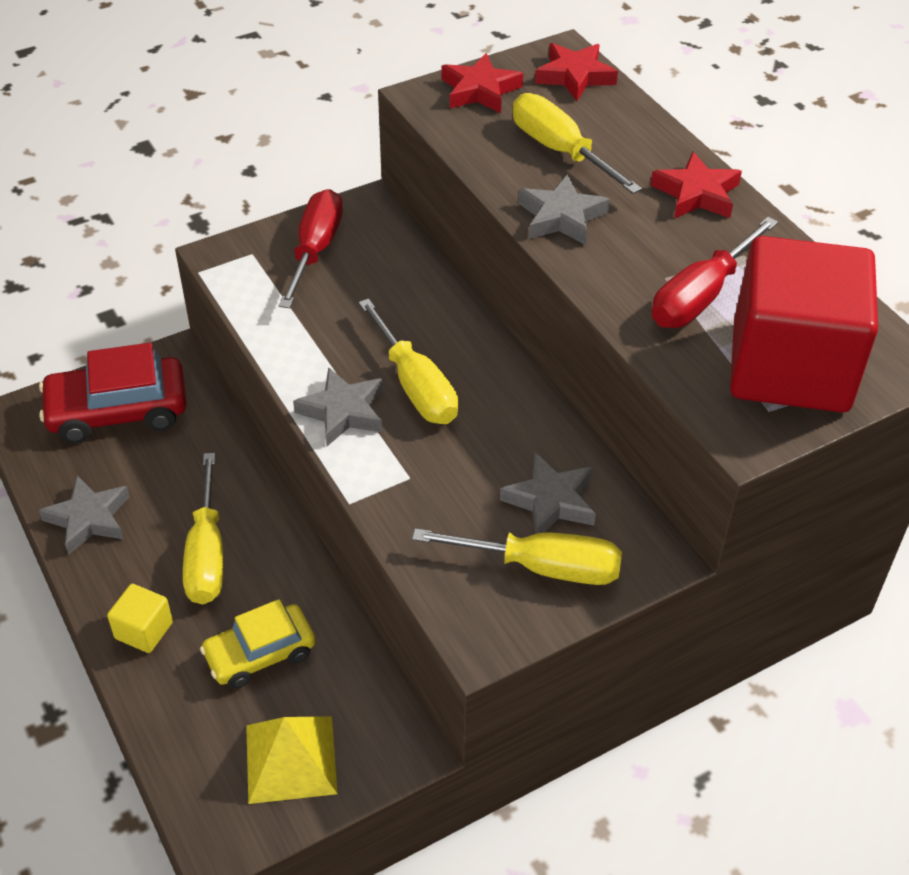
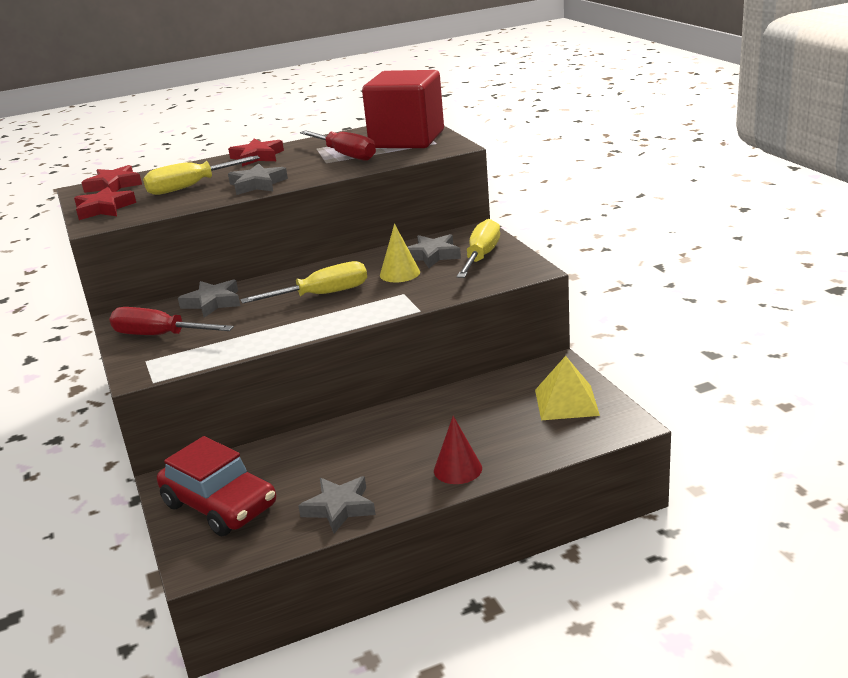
camera: 80 degrees left, 20 degrees down
red car [39,343,187,443] -> red car turned 45 degrees counterclockwise [157,436,276,537]
yellow cube [107,584,173,653] -> red cone [434,416,482,484]
yellow screwdriver [183,453,223,604] -> none
yellow car [200,599,315,689] -> none
grey star [293,367,382,446] -> grey star moved to [178,279,240,318]
none -> yellow cone [380,224,420,282]

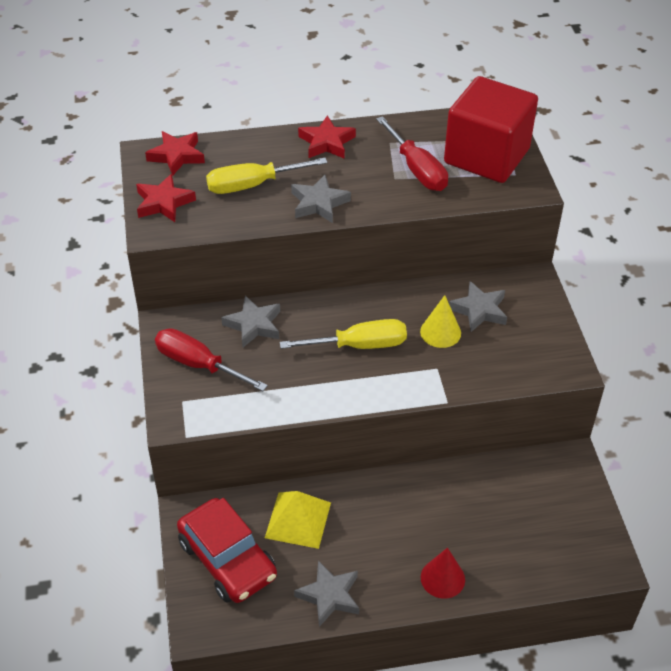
camera: 10 degrees right, 20 degrees up
yellow screwdriver [457,219,500,278] -> none
yellow pyramid [535,356,600,420] -> yellow pyramid moved to [265,491,331,549]

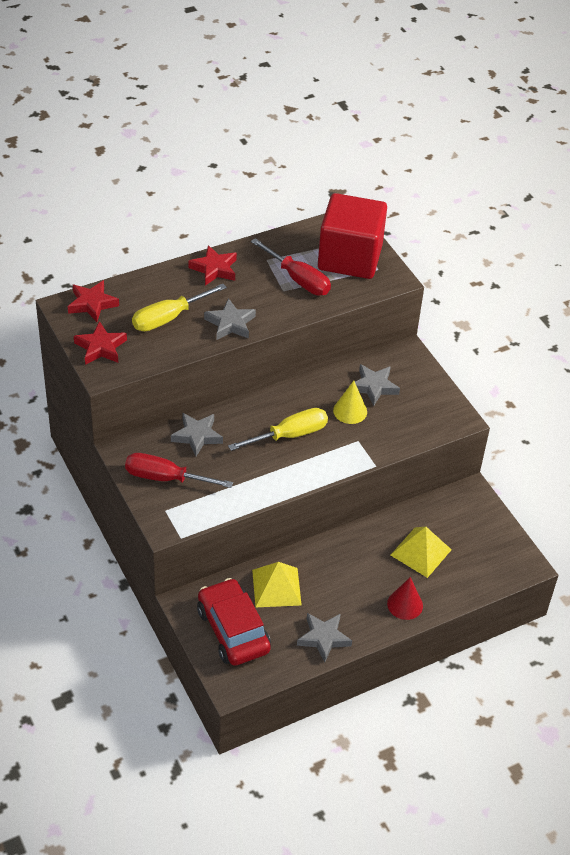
camera: 20 degrees left, 0 degrees up
red car [177,498,277,603] -> red car turned 150 degrees counterclockwise [197,578,271,666]
none -> yellow pyramid [391,527,452,578]

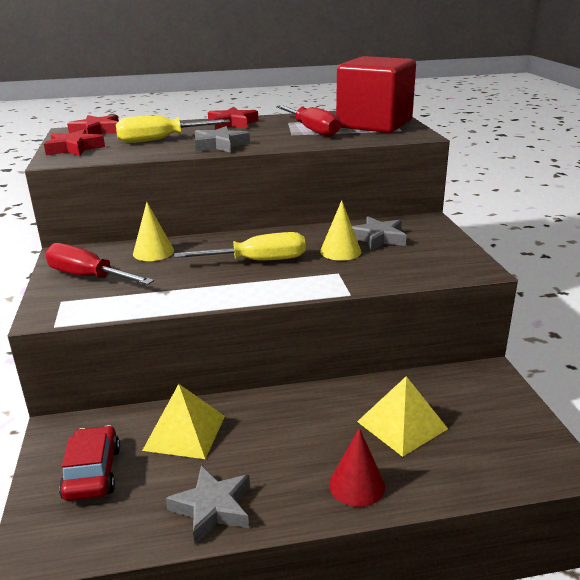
camera: 20 degrees right, 20 degrees down
grey star [171,413,223,456] -> yellow cone [133,202,174,261]
red car [197,578,271,666] -> red car [59,425,120,501], size x0.66

